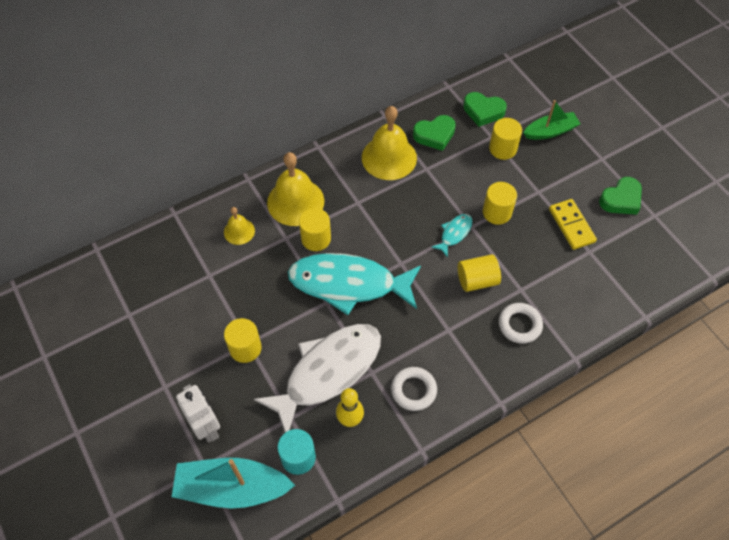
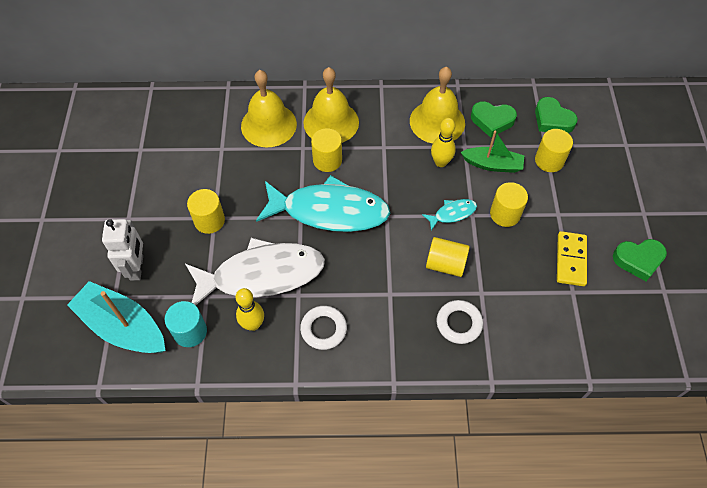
camera: 30 degrees right, 0 degrees up
yellow bell [224,207,255,245] -> yellow bell [241,70,297,147], size x1.88
turquoise fish [288,253,421,315] -> turquoise fish turned 150 degrees clockwise [256,175,390,232]
green boat [523,100,580,140] -> green boat moved to [461,131,524,173]
none -> yellow bowling pin [431,118,456,167]

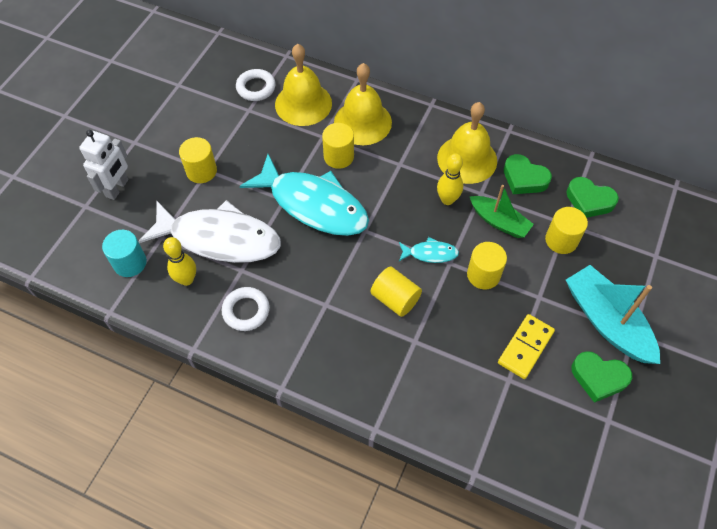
camera: 25 degrees right, 0 degrees up
turquoise boat [67,281,165,353] -> turquoise boat moved to [566,265,660,364]
white ring [437,300,483,344] -> white ring moved to [236,69,276,101]
green heart [535,97,578,133] -> green heart turned 45 degrees counterclockwise [566,177,619,218]

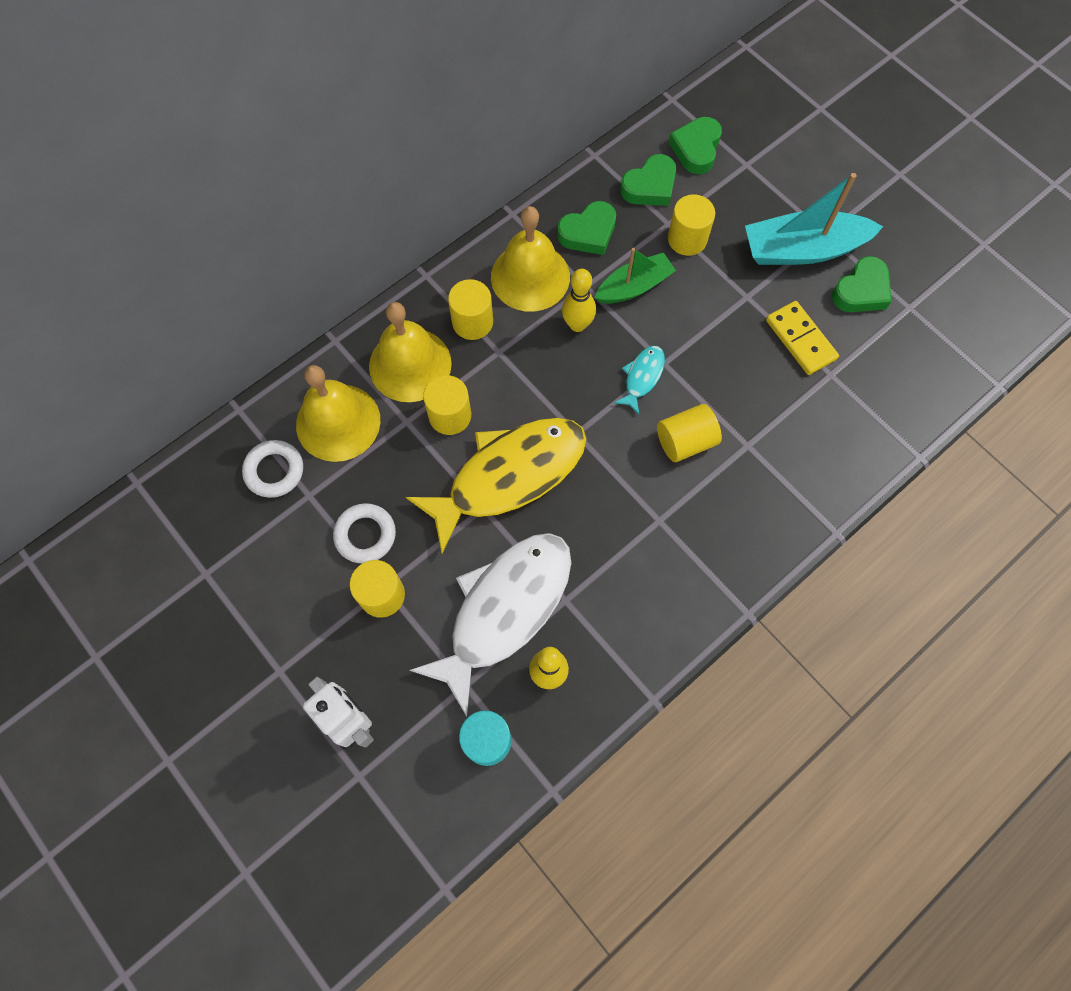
camera: 65 degrees left, 10 degrees up
white ring [222,287,270,331] -> white ring moved to [333,503,396,563]
turquoise fish [240,154,369,236] -> yellow fish [406,418,586,553]
yellow cylinder [467,242,507,289] -> yellow cylinder moved to [448,279,493,340]
none -> green heart [669,117,722,174]

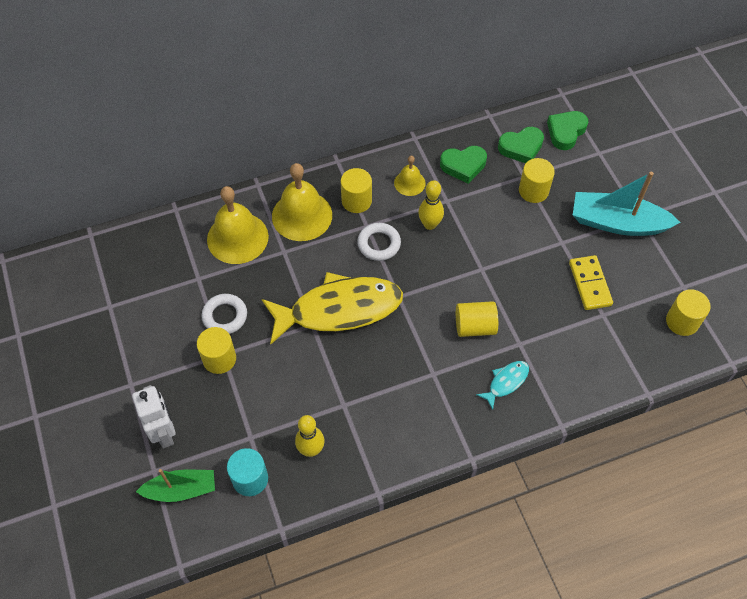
camera: 20 degrees right, 10 degrees down
white ring [242,440,303,498] -> white ring moved to [357,223,401,261]
white fish [410,533,571,717] -> none
yellow cylinder [423,375,471,435] -> yellow cylinder moved to [666,289,711,336]
yellow bell [491,206,570,312] -> yellow bell [394,156,426,196], size x0.53
green boat [595,248,676,304] -> green boat moved to [136,469,215,502]
turquoise fish [614,346,665,414] -> turquoise fish moved to [476,361,529,410]
green heart [832,256,892,312] -> none

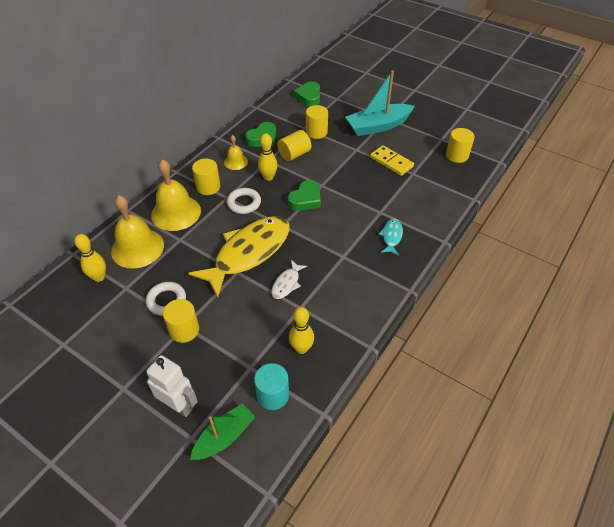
camera: 35 degrees left, 10 degrees down
yellow cylinder [456,301,498,337] -> yellow cylinder moved to [277,130,311,161]
green heart [498,127,544,163] -> green heart moved to [288,180,321,211]
none -> yellow bowling pin [75,234,106,282]
none -> white fish [272,260,307,299]

